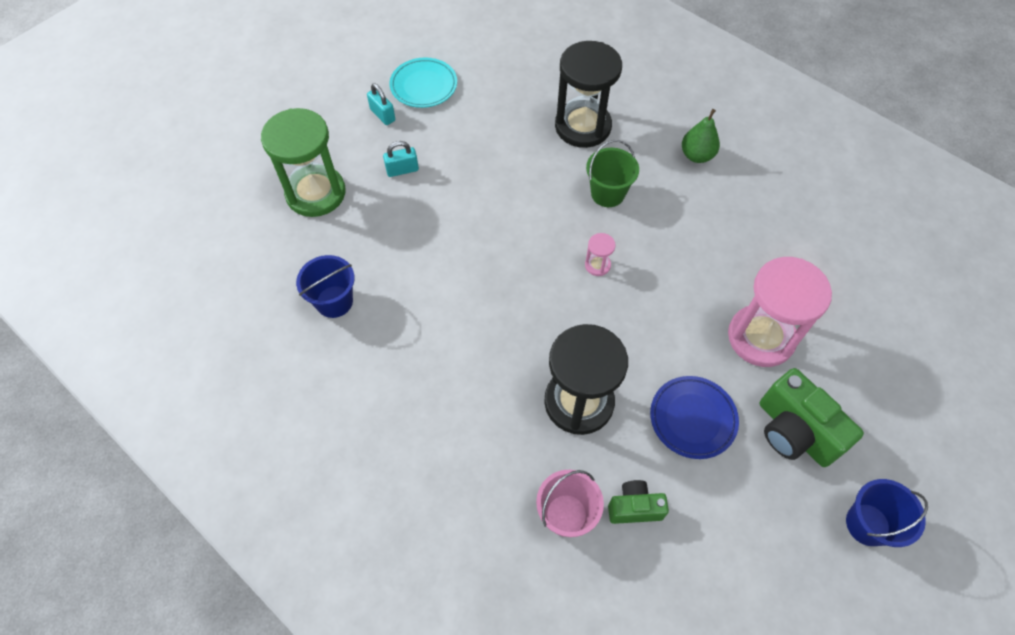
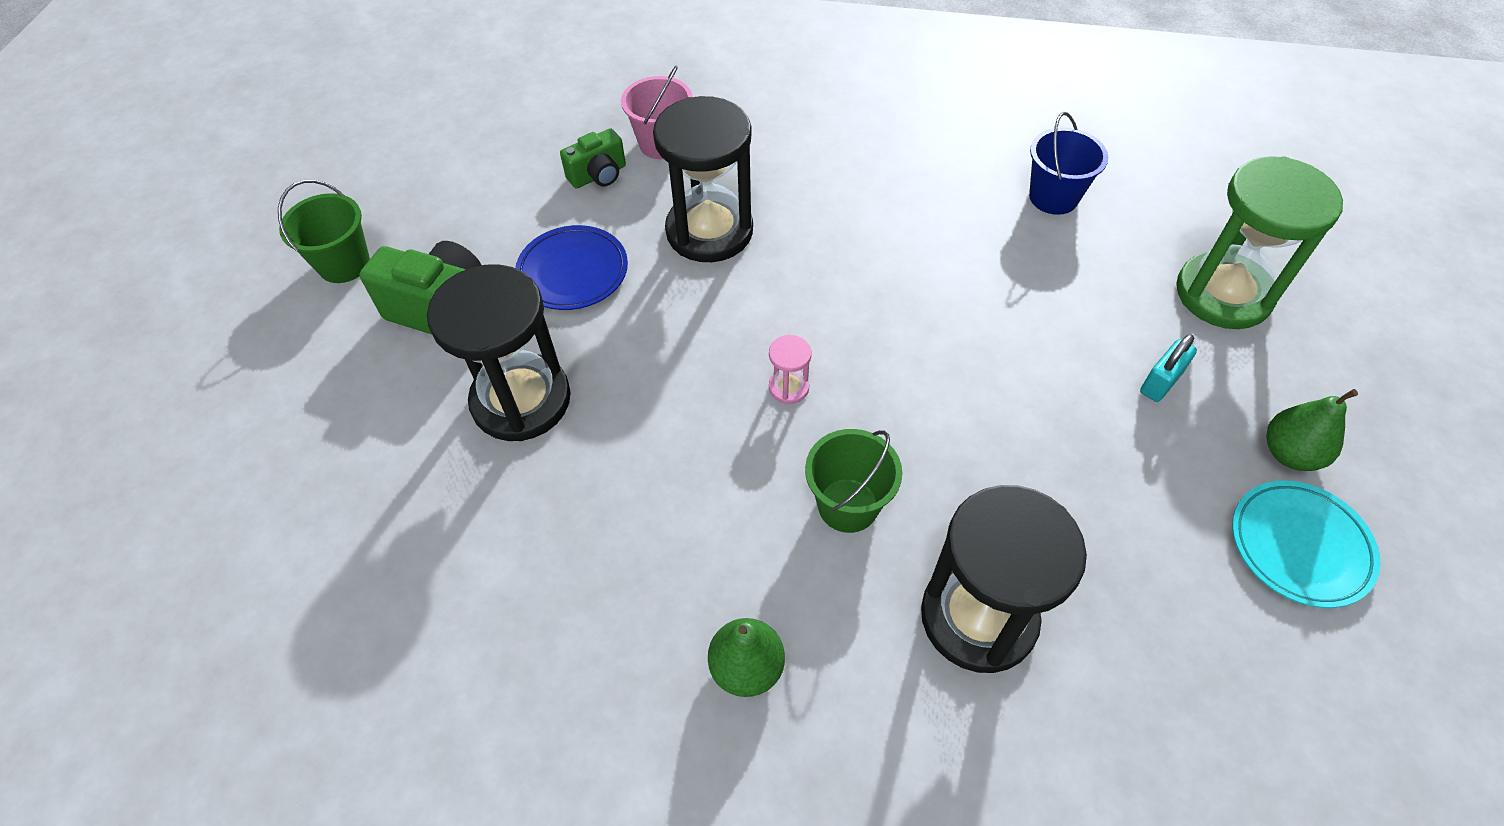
camera: 150 degrees right, 5 degrees down
turquoise padlock [367,83,395,125] -> green pear [1266,389,1358,471]
pink hourglass [728,257,832,367] -> black hourglass [427,264,571,441]
blue bucket [846,479,928,547] -> green bucket [278,180,370,283]

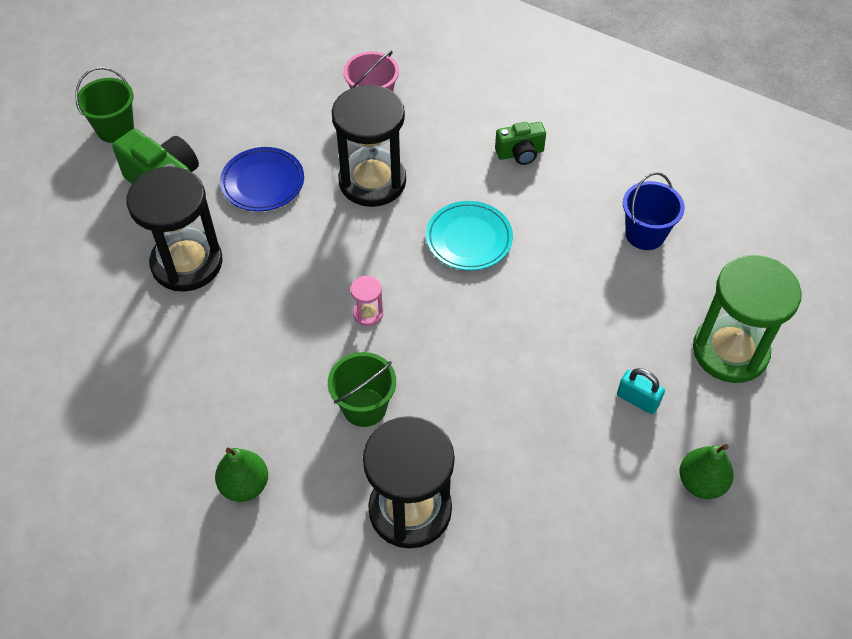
camera: 20 degrees right, 0 degrees up
green camera [560,129,626,188] -> green camera moved to [495,122,546,165]
turquoise padlock [1140,334,1197,402] -> turquoise padlock turned 60 degrees clockwise [617,368,665,414]
turquoise plate [1232,481,1381,608] -> turquoise plate moved to [426,201,513,271]

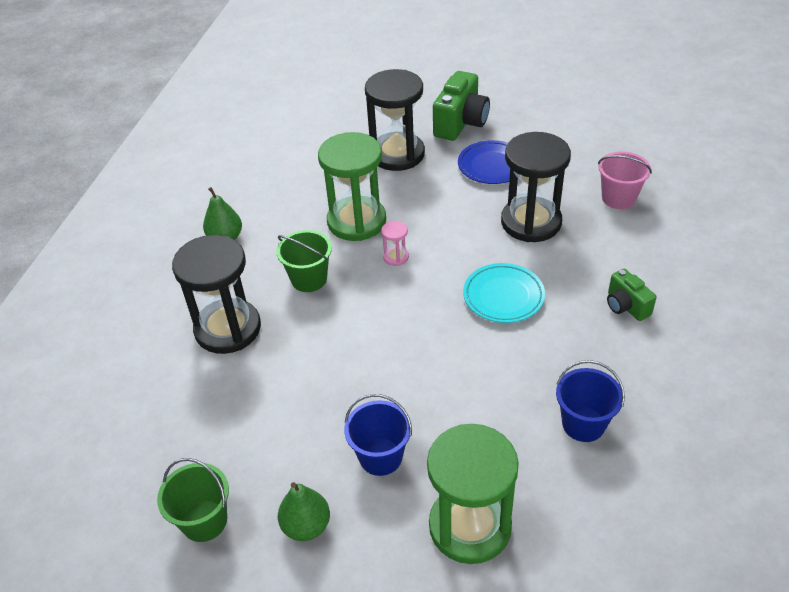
camera: 75 degrees right, 10 degrees down
green bucket [75,67,134,143] -> green bucket moved to [157,458,229,542]
turquoise padlock [617,368,665,414] -> blue bucket [344,394,412,476]
none -> green hourglass [318,132,386,241]

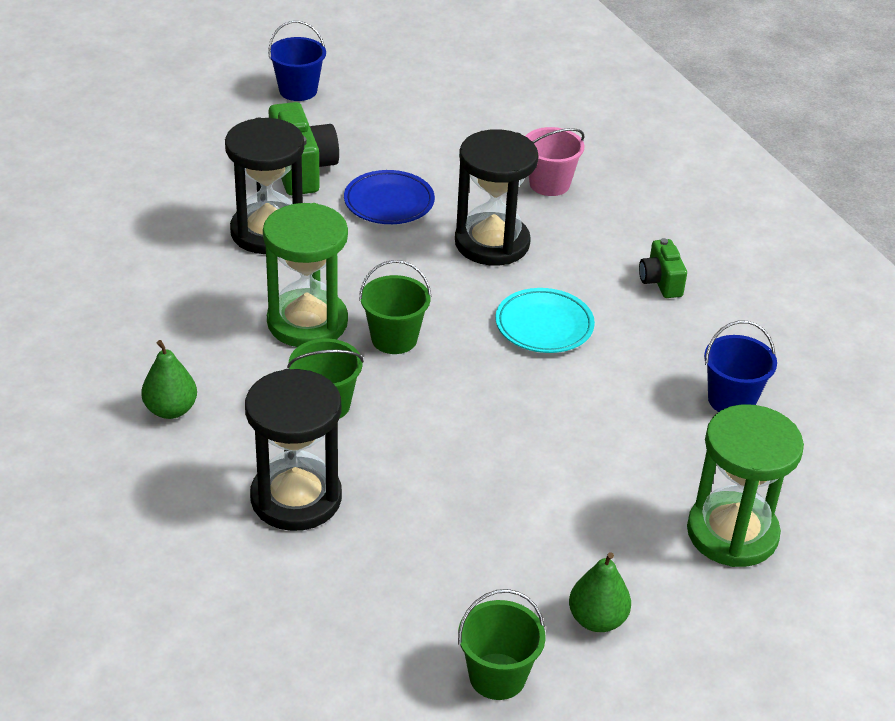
camera: 45 degrees left, 5 degrees down
blue bucket [344,394,412,476] -> blue bucket moved to [268,21,326,101]
pink hourglass [381,221,409,266] -> green bucket [359,260,432,354]
green camera [607,269,657,321] -> green camera turned 60 degrees clockwise [639,238,687,298]

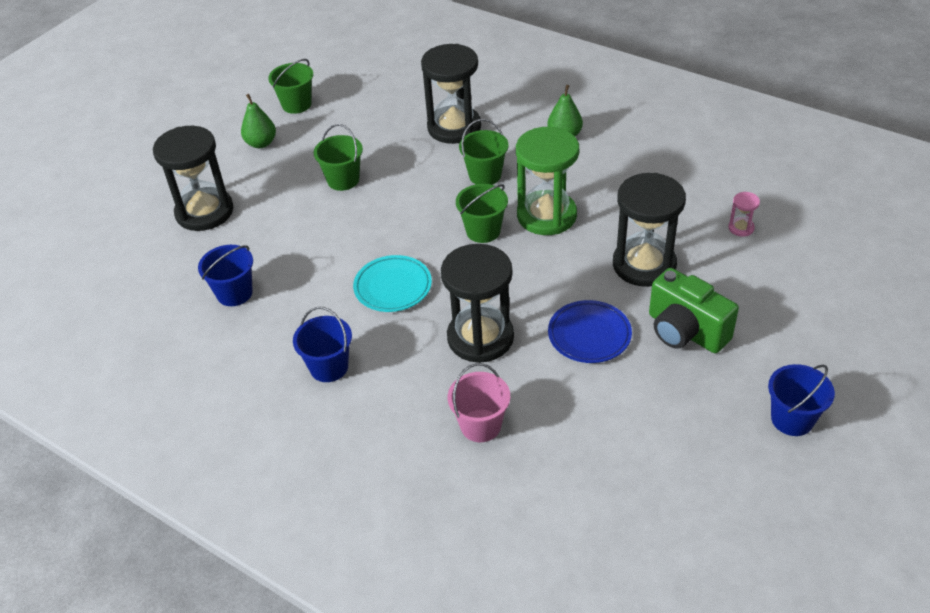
camera: 155 degrees right, 5 degrees up
green camera [639,238,687,298] -> blue bucket [293,307,352,382]
green hourglass [687,404,804,567] -> black hourglass [153,126,233,231]
none -> green bucket [314,124,363,191]
none -> pink hourglass [728,192,760,237]

